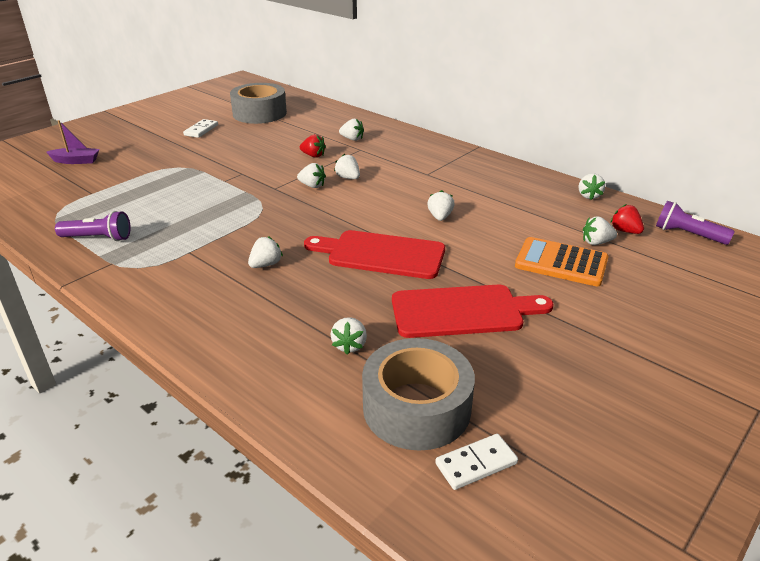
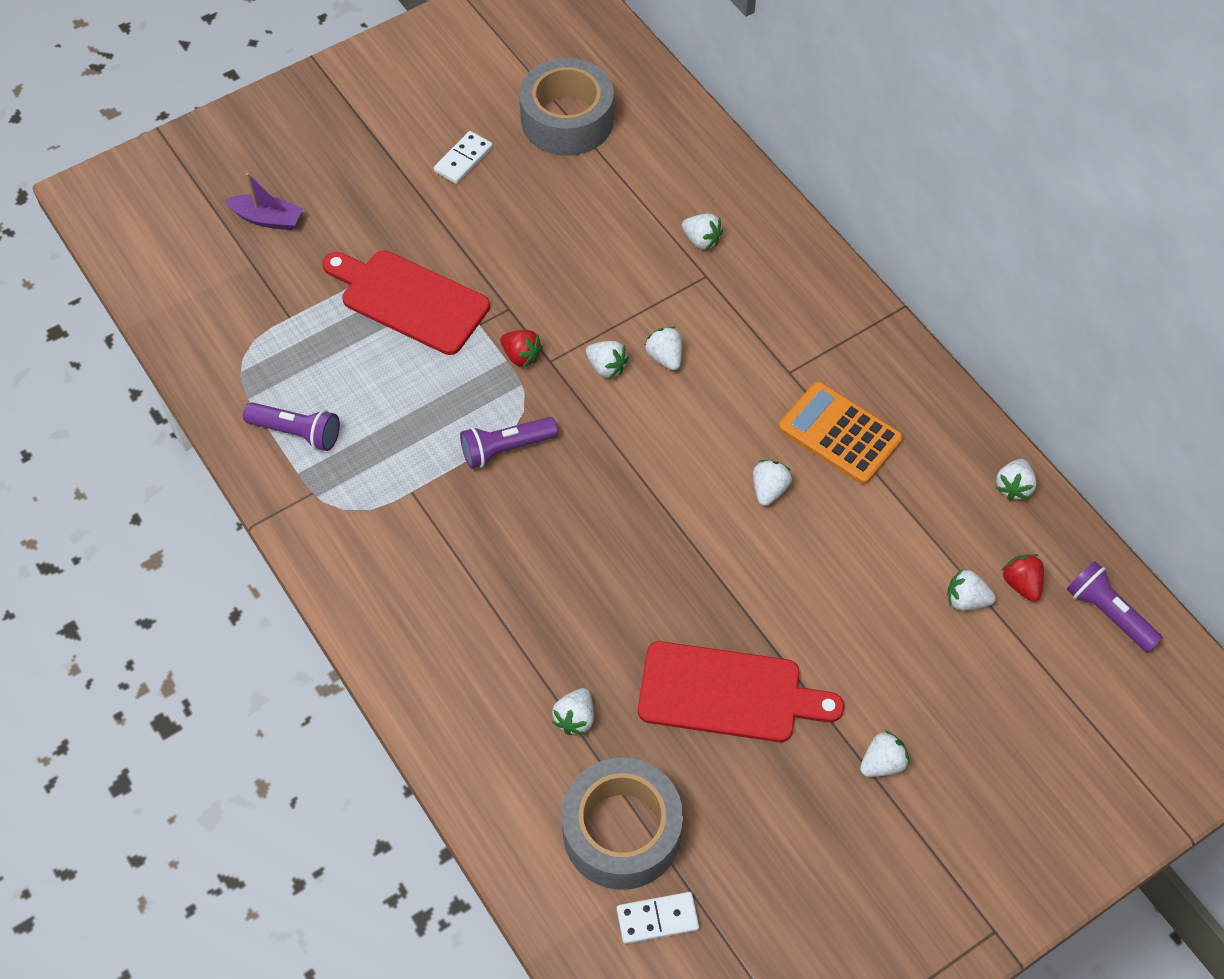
camera: 15 degrees right, 25 degrees up
white strawberry [248,236,283,268] -> white strawberry moved to [860,730,910,777]
red strawberry [300,134,326,158] -> red strawberry moved to [500,330,543,368]
red cutting board [304,230,445,279] -> red cutting board moved to [322,250,490,355]
orange calculator [515,237,609,286] -> orange calculator moved to [779,382,903,484]
none -> purple flashlight [460,417,558,468]

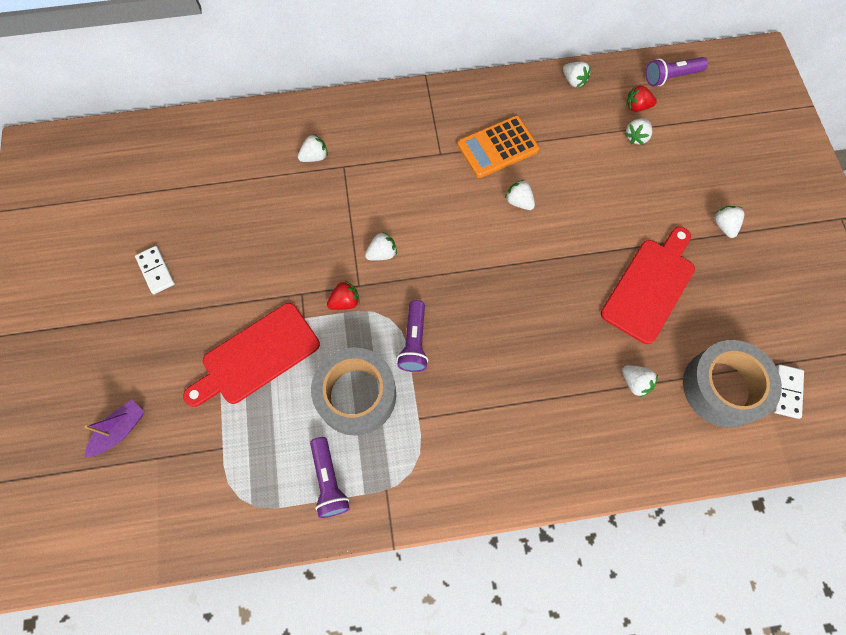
camera: 65 degrees left, 10 degrees up
purple flashlight [243,402,340,451] -> purple flashlight turned 120 degrees clockwise [310,437,350,518]
grey tape [519,58,614,156] -> grey tape moved to [311,347,396,436]
white strawberry [644,327,682,370] -> none

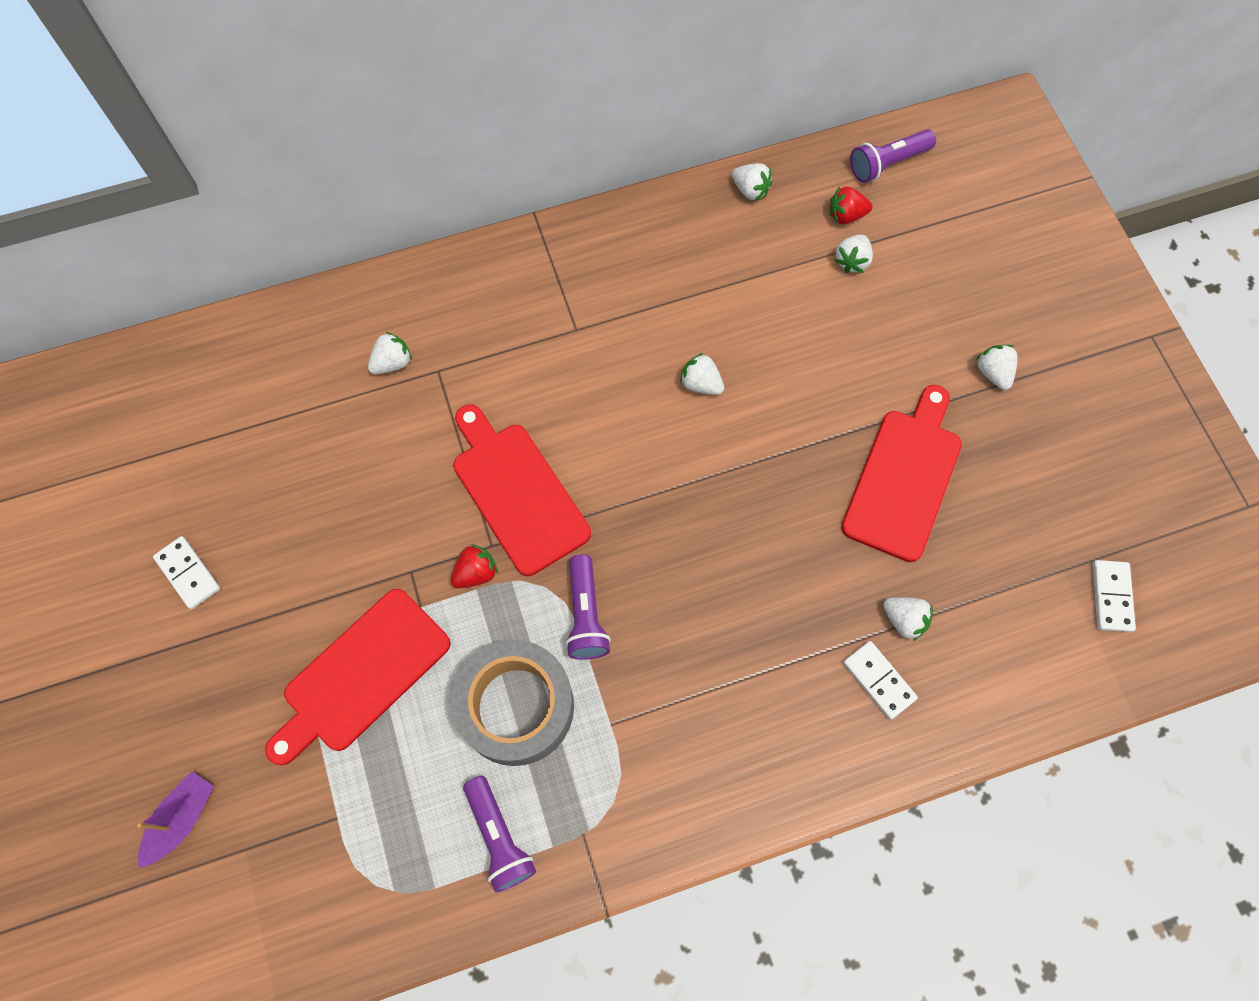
camera: 10 degrees left, 0 degrees up
white strawberry [365,231,397,261] -> red cutting board [453,404,591,576]
orange calculator [457,116,539,178] -> none
grey tape [683,340,782,428] -> none
none -> white domino [843,641,918,720]

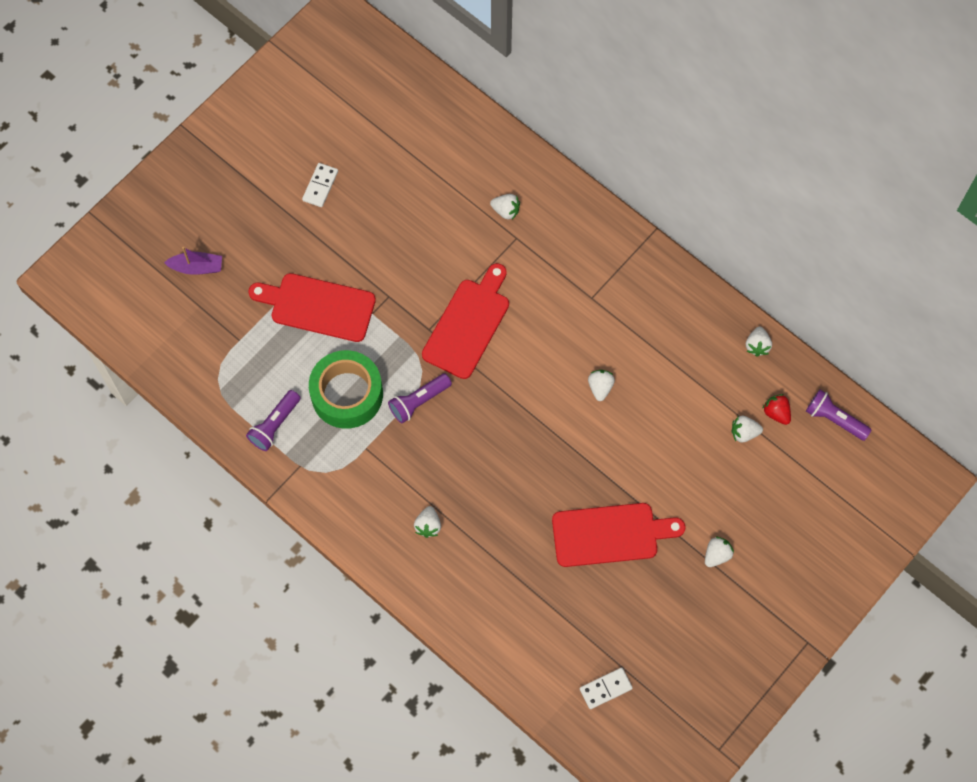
camera: 60 degrees right, 0 degrees up
red strawberry [451,544,498,588] -> none
grey tape [451,640,574,766] -> green tape [309,350,383,429]
white domino [843,641,918,720] -> none
white strawberry [883,597,933,641] -> white strawberry moved to [414,506,441,538]

